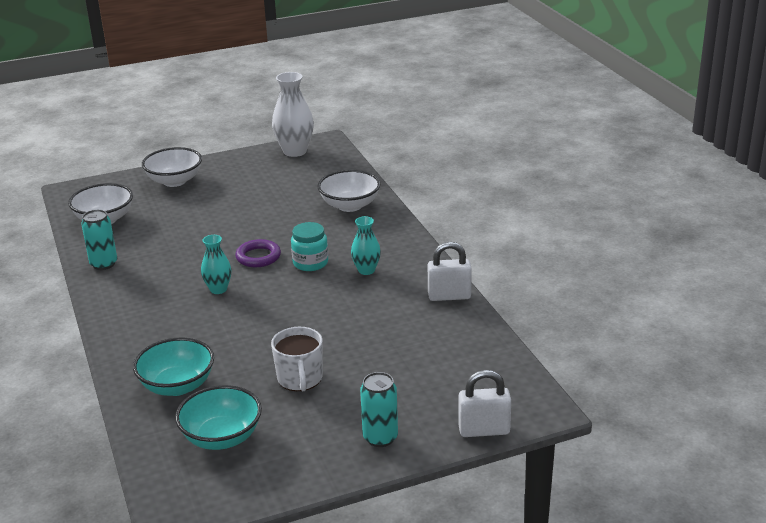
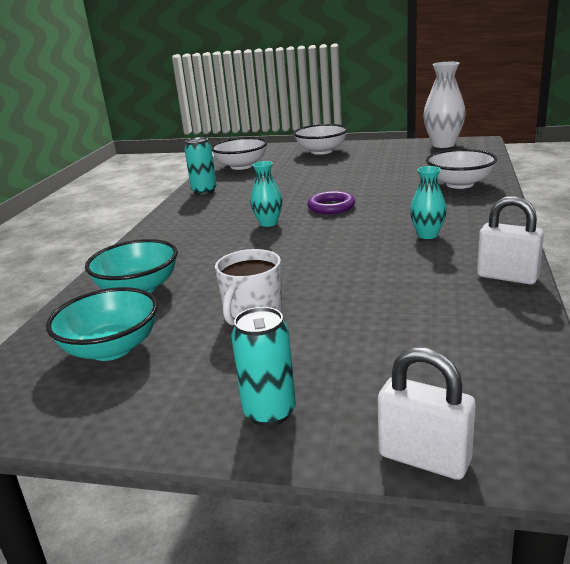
camera: 35 degrees right, 5 degrees down
turquoise jar [291,222,328,271] -> none

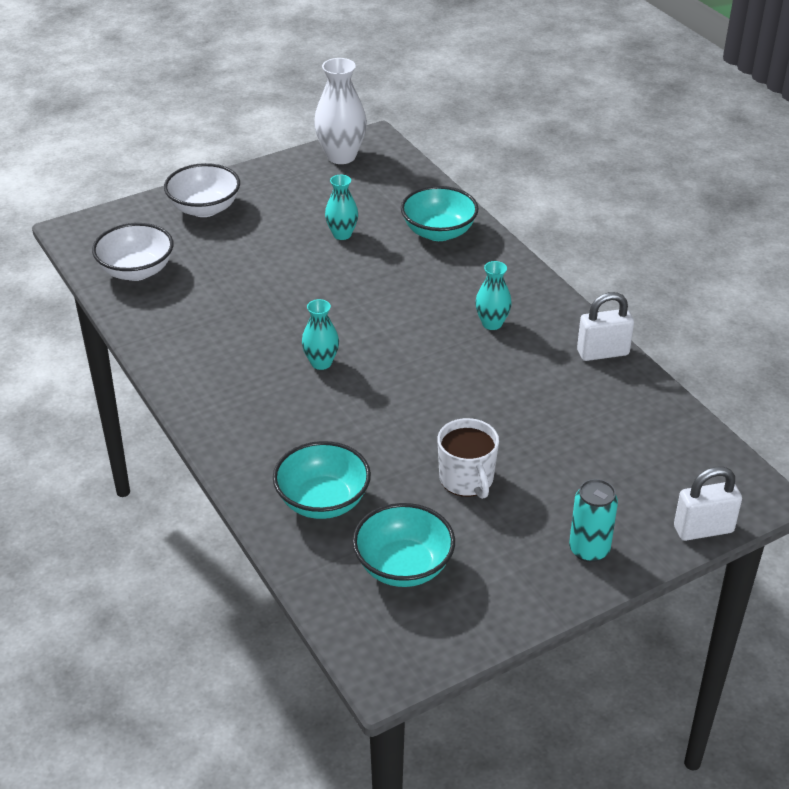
camera: 45 degrees left, 15 degrees up
turquoise can [185,137,217,195] -> none
purple ring [307,191,355,214] -> none
white bowl [426,149,497,189] -> turquoise bowl [401,186,479,241]
none -> turquoise vase [325,175,358,240]

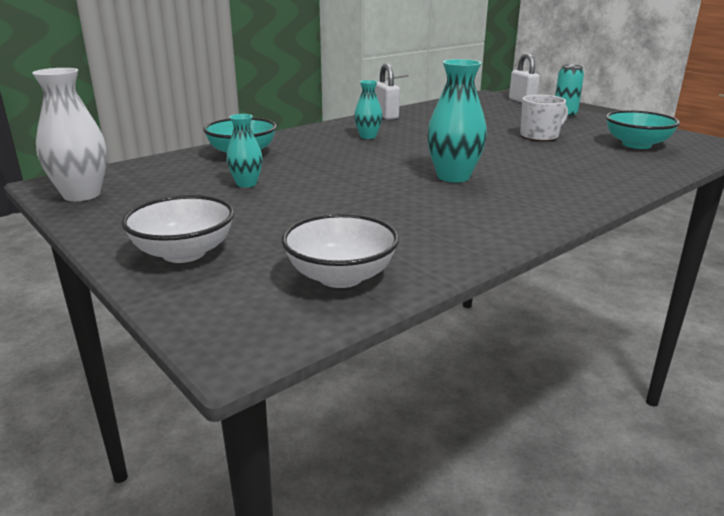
camera: 100 degrees left, 15 degrees down
turquoise bowl [273,441,371,519] -> none
turquoise vase [302,299,339,370] -> turquoise vase [427,59,487,183], size x1.69

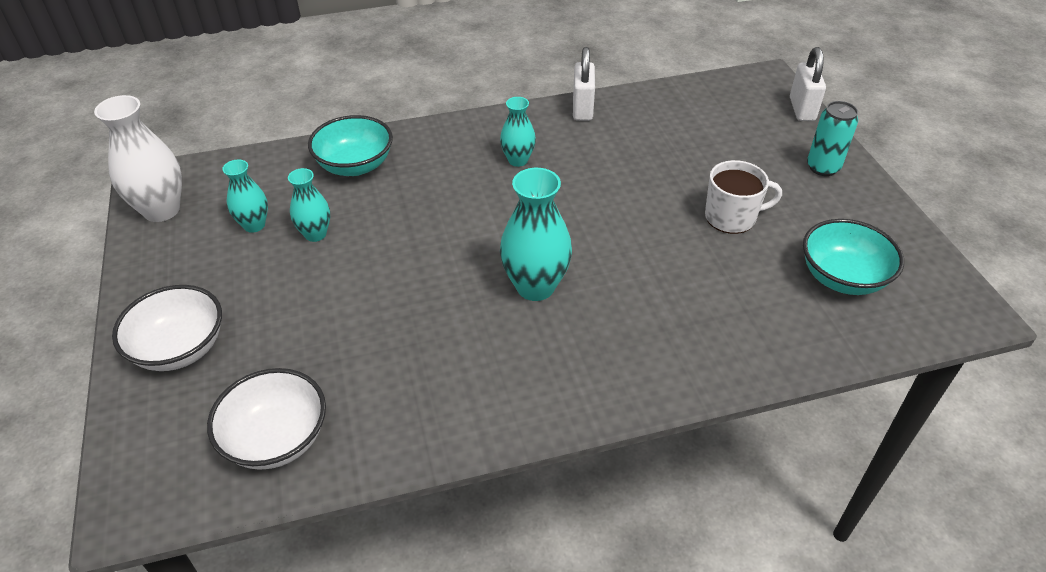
camera: 25 degrees right, 20 degrees up
none -> turquoise vase [222,160,268,233]

